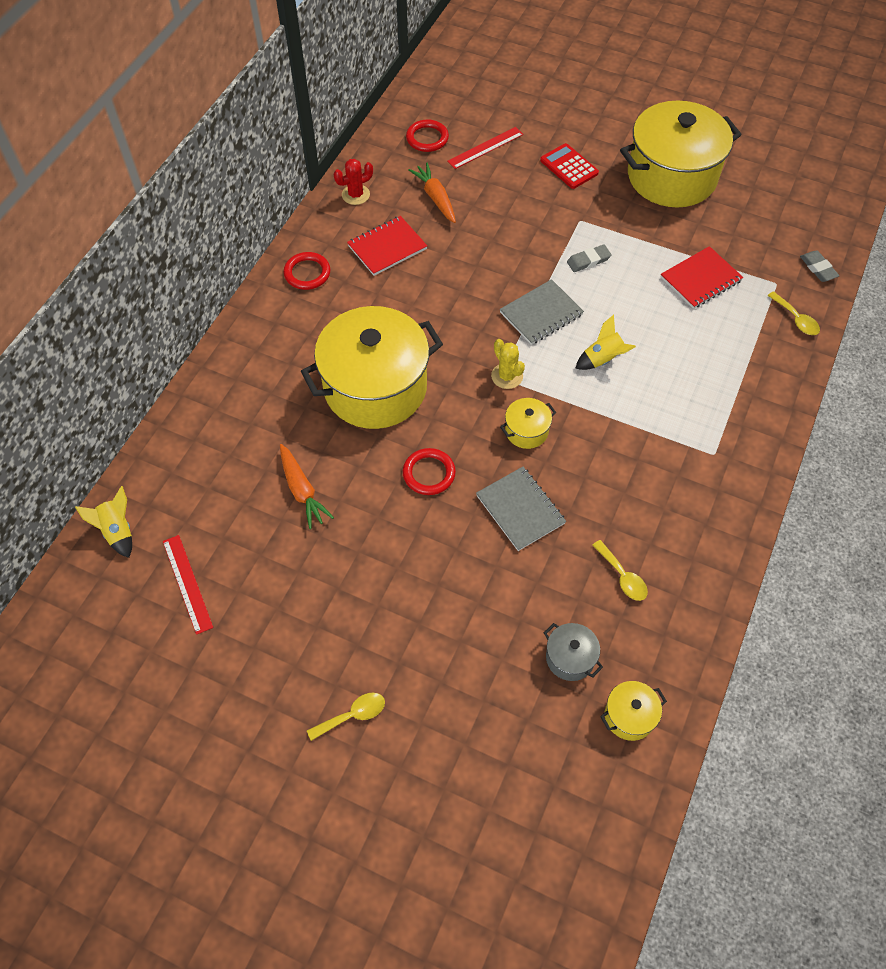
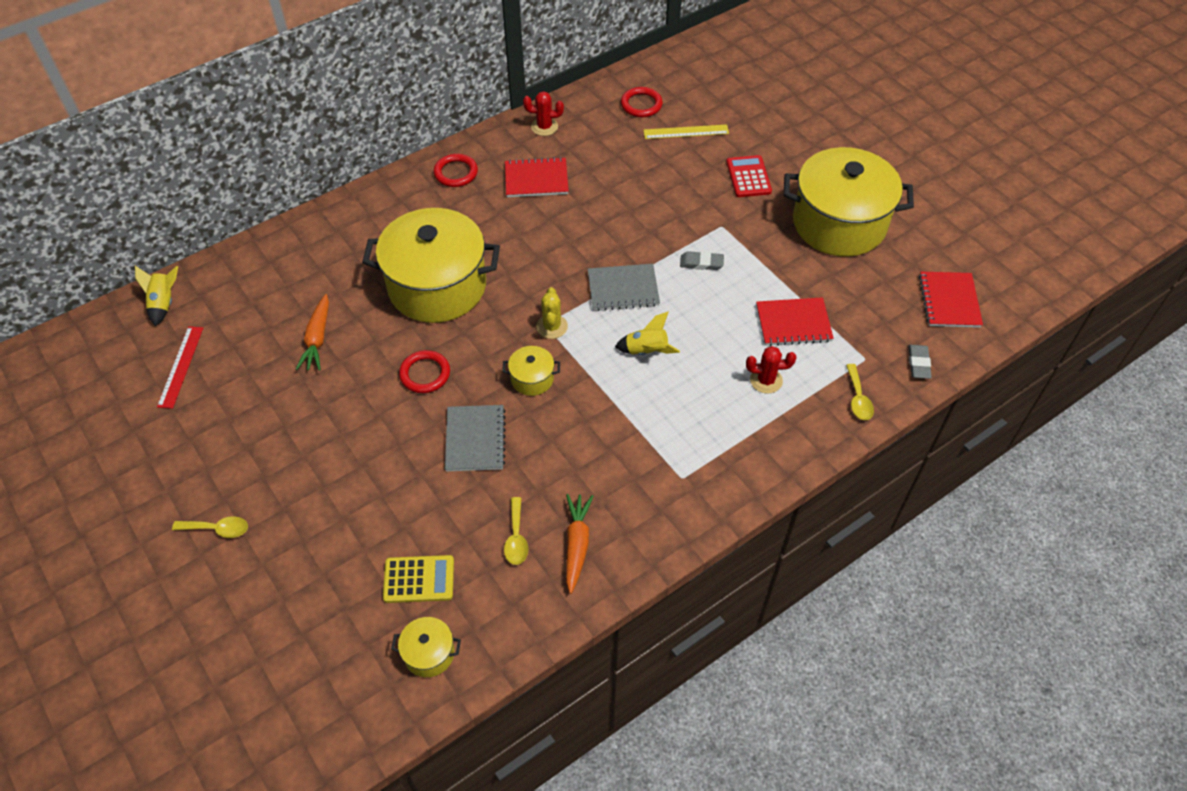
camera: 30 degrees right, 5 degrees down
orange carrot [408,163,456,223] -> orange carrot moved to [566,494,593,594]
red ruler [447,127,524,169] -> yellow ruler [643,124,729,139]
grey pot [544,623,603,681] -> yellow calculator [383,555,454,603]
none -> red cactus [746,346,796,394]
none -> red notebook [919,272,983,328]

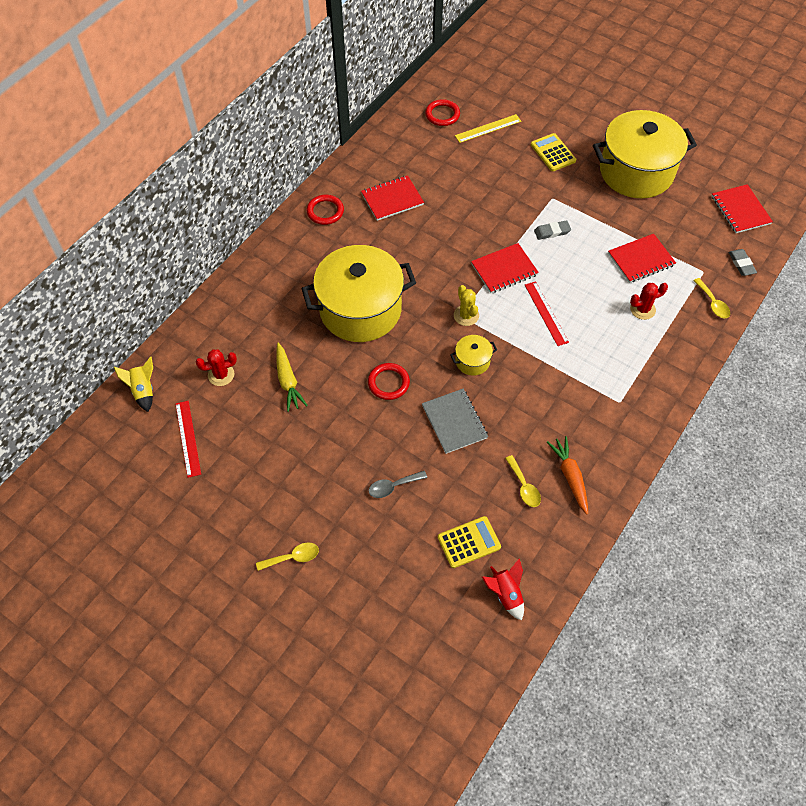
camera: 20 degrees left, 5 degrees up
orange carrot [296,294,329,371] -> yellow carrot [276,343,308,412]
yellow pot [391,617,461,677] -> red rocket [482,559,524,621]
red cactus [523,91,564,136] -> red cactus moved to [196,349,237,386]
grey notebook [588,264,660,311] -> red notebook [471,243,539,293]
yellow rocket [615,312,680,355] -> red ruler [525,281,569,346]
red calculator [726,155,772,197] -> yellow calculator [531,133,576,171]
none -> grey spoon [369,471,427,498]

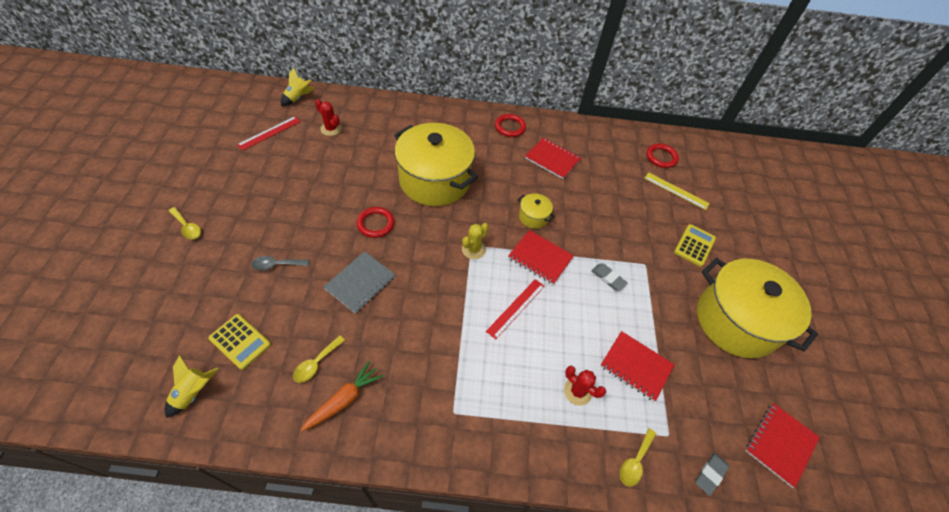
camera: 55 degrees right, 5 degrees down
yellow carrot [276,343,308,412] -> none
grey spoon [369,471,427,498] -> grey spoon turned 45 degrees counterclockwise [251,256,309,270]
yellow pot [450,335,497,376] -> yellow pot moved to [517,193,555,229]
red rocket [482,559,524,621] -> yellow rocket [164,355,219,418]

